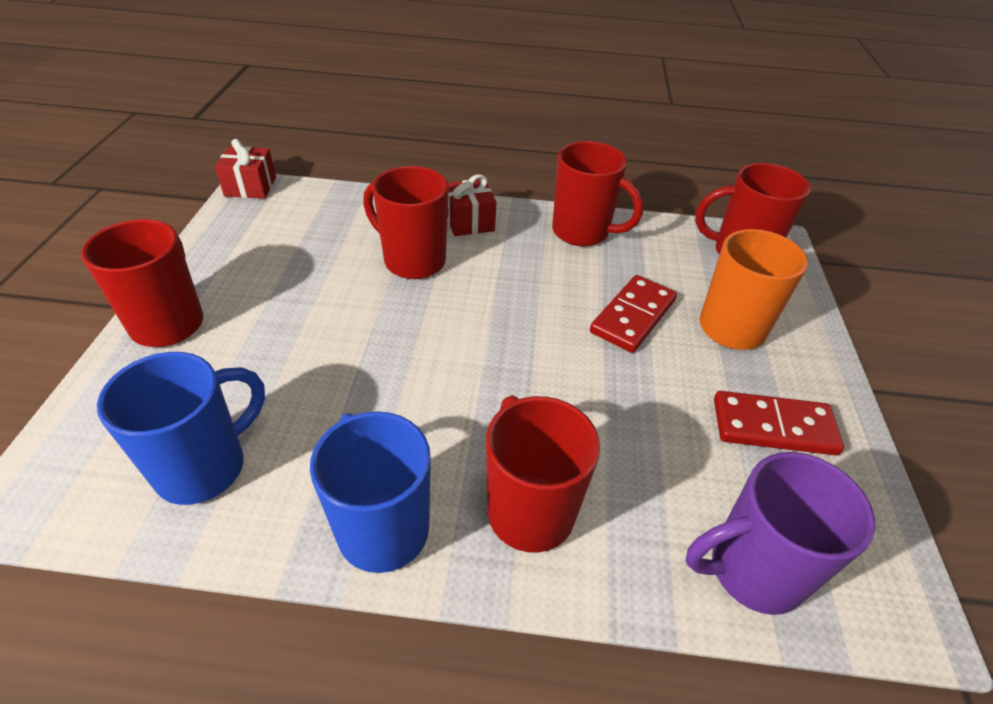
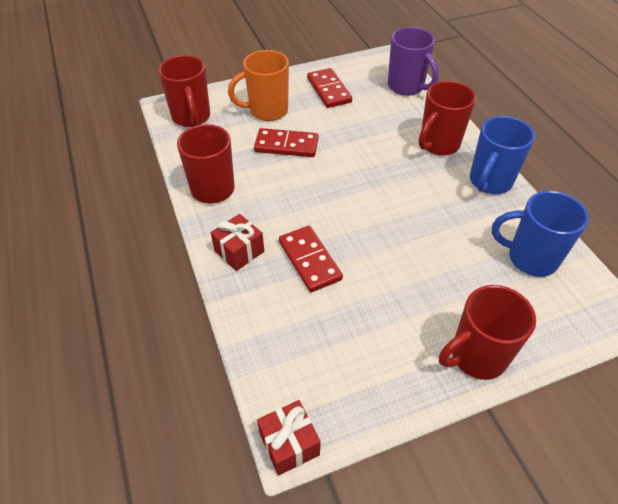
camera: 115 degrees left, 5 degrees up
red mug [363,166,449,279] -> red domino [279,226,343,292]

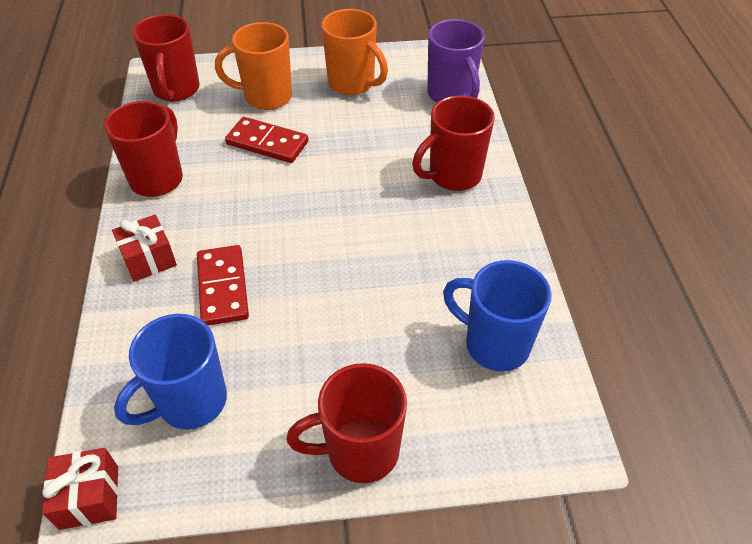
camera: 15 degrees right, 0 degrees up
red domino [307,68,352,108] -> orange mug [322,9,388,95]
blue mug [470,116,535,194] -> blue mug moved to [114,314,227,430]

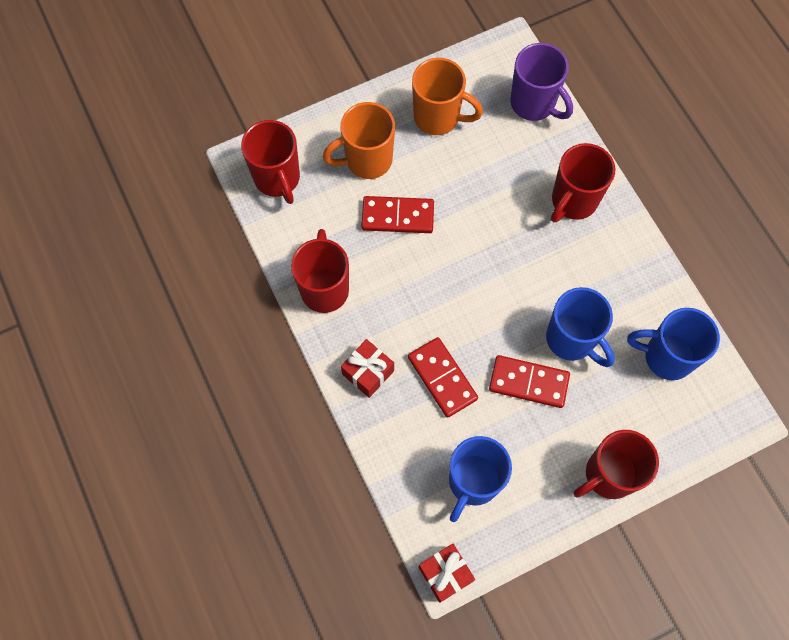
camera: 20 degrees left, 20 degrees up
none -> red domino [489,355,570,408]
none -> blue mug [546,287,615,367]

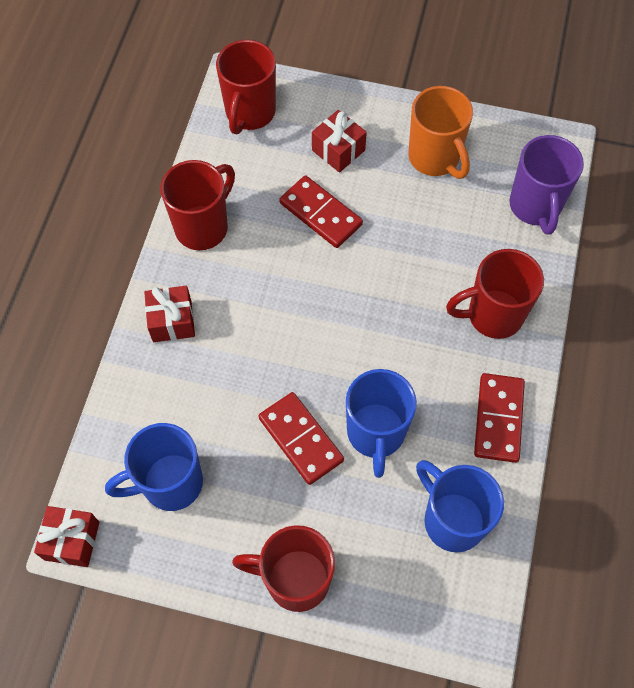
camera: 40 degrees right, 5 degrees down
orange mug [323,102,395,179] -> red gift [312,110,367,173]
red domino [408,337,478,418] -> red domino moved to [474,373,525,463]

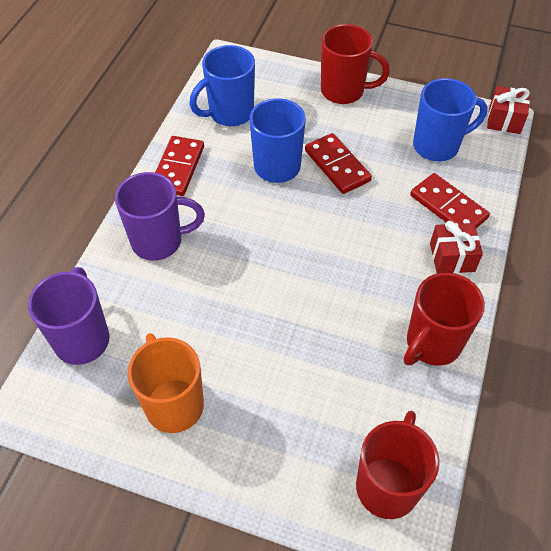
camera: 175 degrees left, 10 degrees down
red domino [279,175,363,248] -> red domino moved to [410,173,490,228]
red gift [312,110,367,173] -> none
blue mug [416,460,504,552] -> blue mug turned 90 degrees clockwise [189,45,255,126]
red mug [446,249,544,339] -> purple mug [115,172,205,260]

